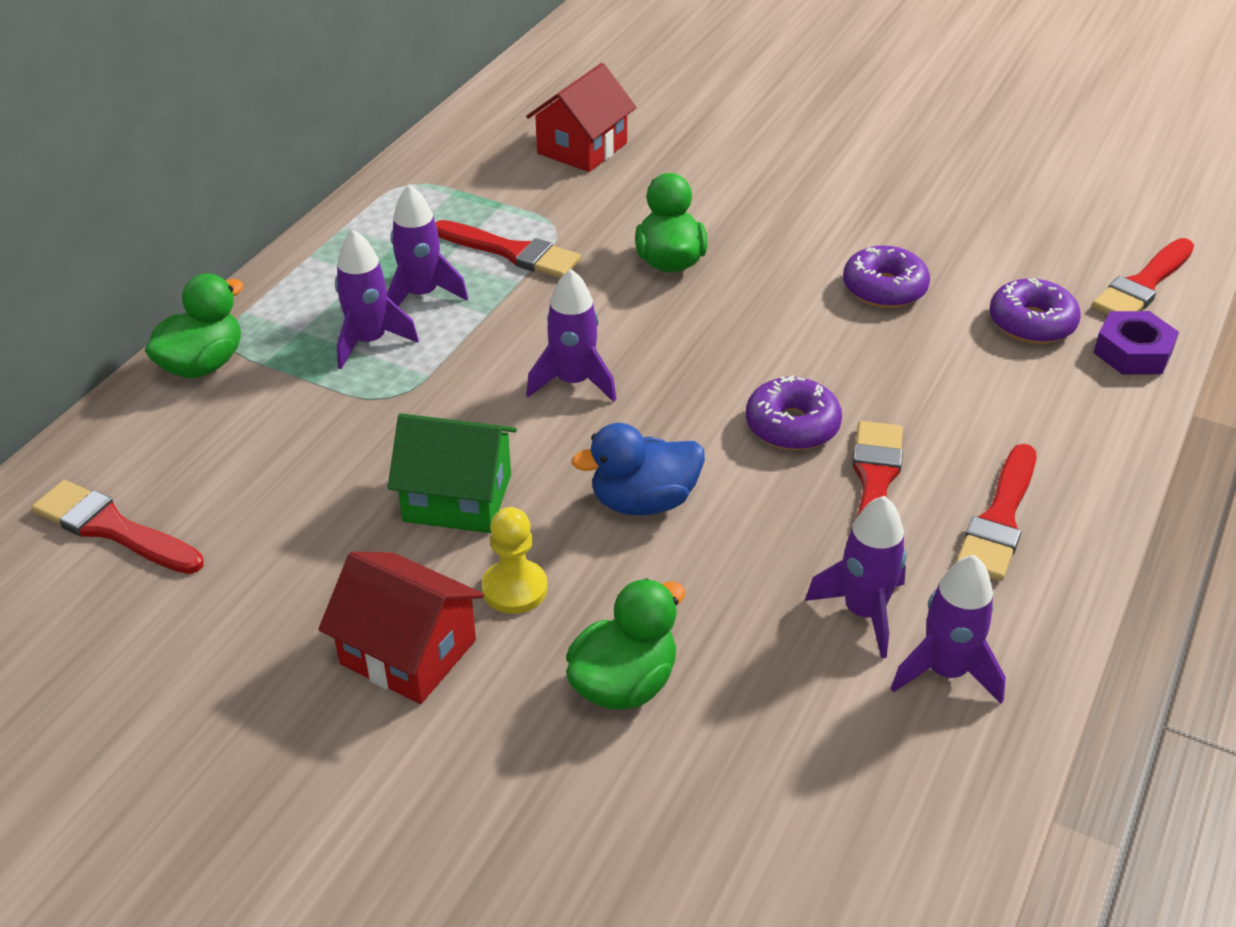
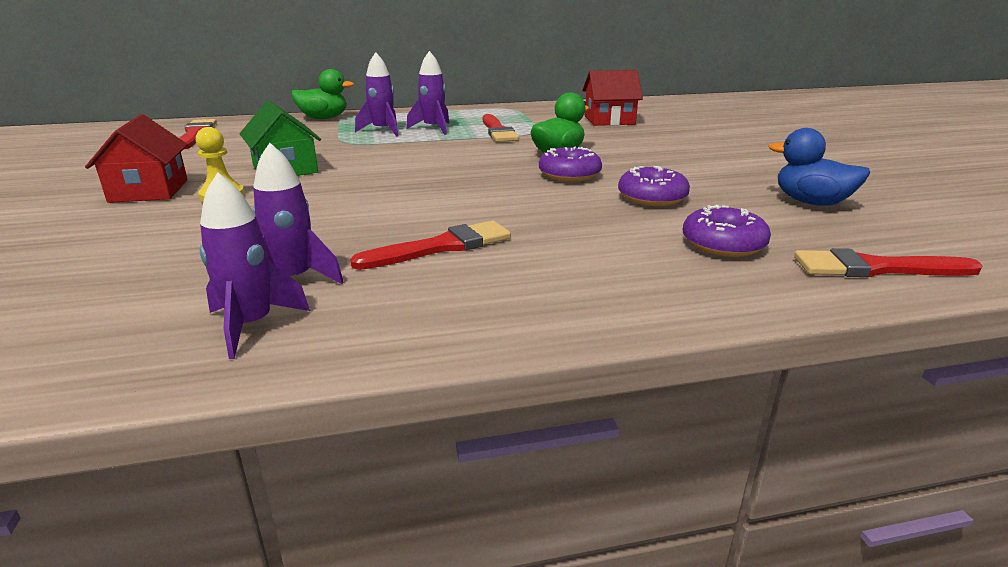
camera: 50 degrees right, 15 degrees down
purple rocket [526,269,616,402] -> none
green duck [566,578,685,710] -> none
blue duck [571,423,705,516] -> blue duck moved to [769,128,870,206]
purple donut [746,376,842,450] -> purple donut moved to [539,146,602,182]
red brush [956,444,1037,581] -> none
purple nut [1093,311,1179,375] -> none

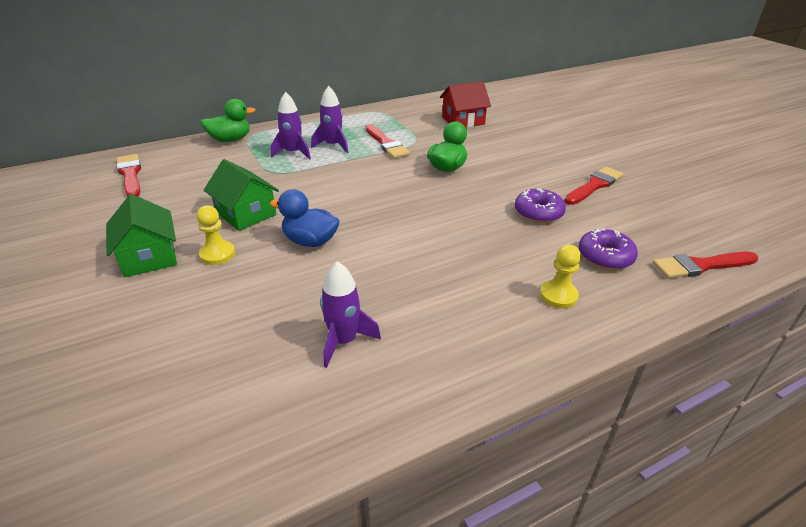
camera: 15 degrees left, 10 degrees up
red house [85,114,188,203] -> green house [106,194,177,277]
purple rocket [199,172,310,359] -> none
red brush [350,221,511,270] -> red brush moved to [564,167,623,205]
purple donut [539,146,602,182] -> none
blue duck [769,128,870,206] -> blue duck moved to [270,189,340,247]
none -> yellow pawn [540,244,581,308]

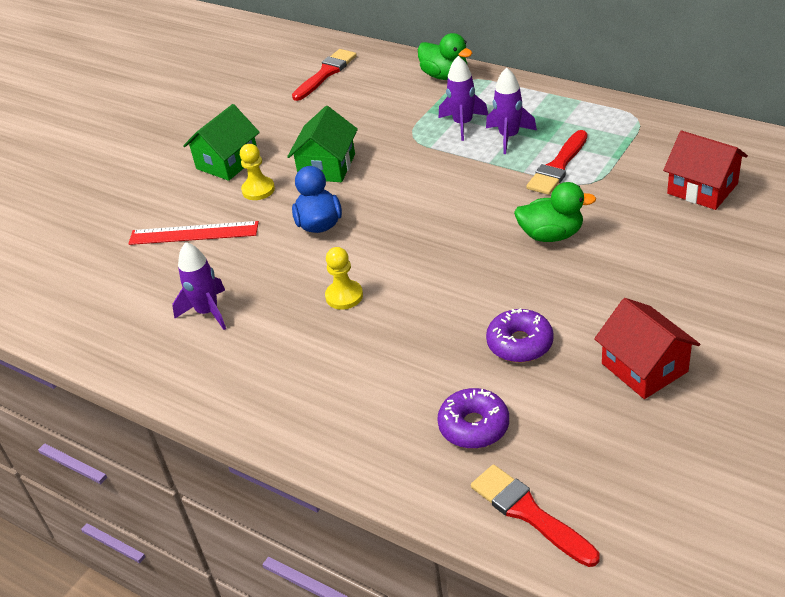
camera: 65 degrees right, 5 degrees up
yellow pawn [540,244,581,308] -> yellow pawn moved to [325,247,363,310]
red brush [564,167,623,205] -> red house [594,298,700,399]
none -> red ruler [128,221,259,245]

